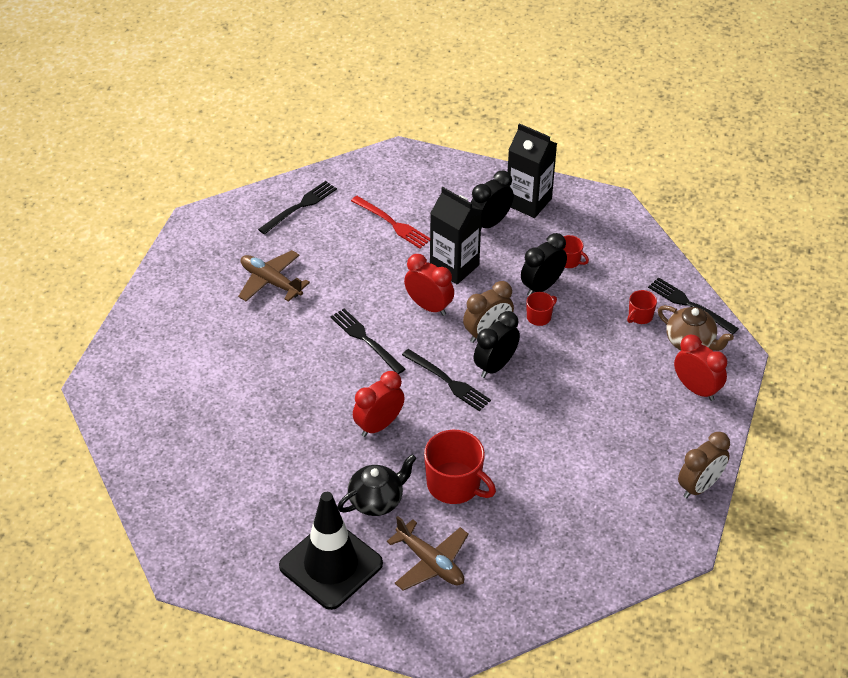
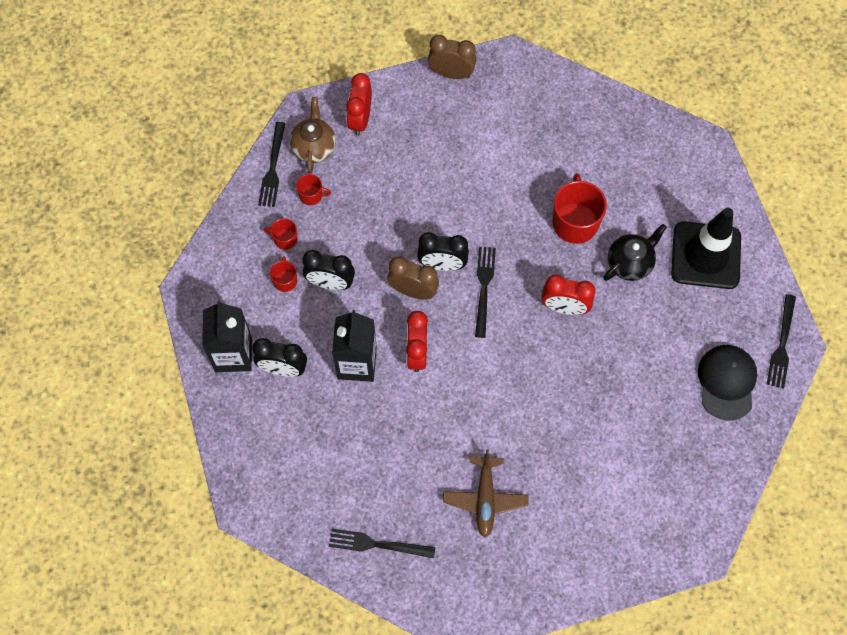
camera: 125 degrees left, 20 degrees up
black fork [330,309,405,374] -> black fork moved to [767,294,796,389]
black teapot [338,454,416,516] -> black teapot turned 120 degrees clockwise [603,224,667,281]
red fork [351,196,430,249] -> none
brown plane [387,516,469,591] -> none
red mug [527,292,557,326] -> red mug moved to [264,218,297,250]
none -> black cap [698,345,757,421]

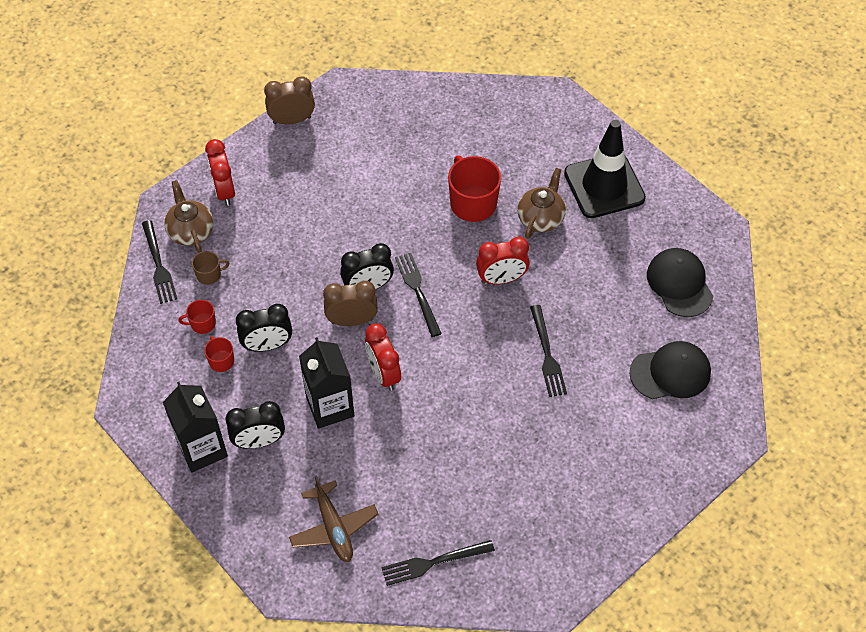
camera: 25 degrees left, 10 degrees down
red mug [296,174,331,205] -> brown mug [192,251,229,285]
brown plane [443,449,528,537] -> brown plane moved to [289,475,378,562]
black teapot [603,224,667,281] -> brown teapot [517,168,566,239]
black fork [767,294,796,389] -> black fork moved to [530,305,567,397]
none -> black cap [630,341,711,399]

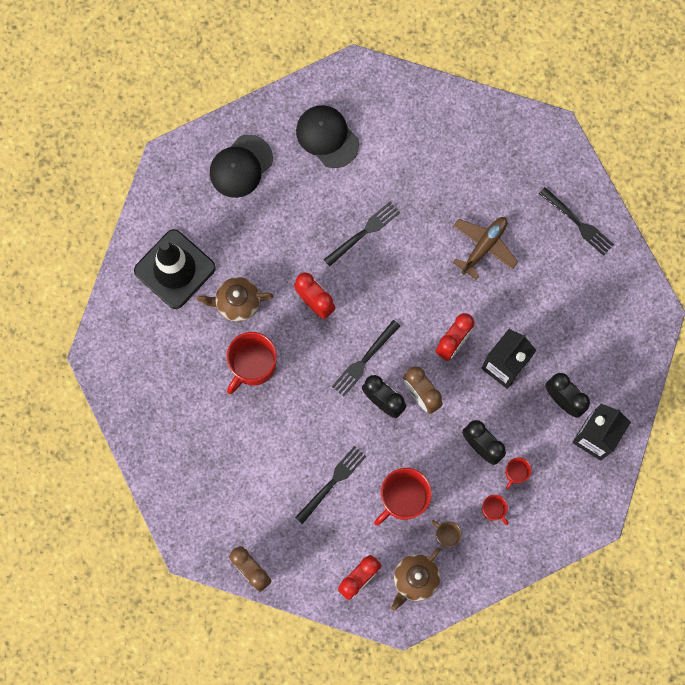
camera: 120 degrees left, 20 degrees up
black fork [142,220,177,304] -> black fork moved to [295,446,366,524]
brown plane [289,475,378,562] -> brown plane moved to [453,217,518,280]
none -> red mug [374,468,432,526]

